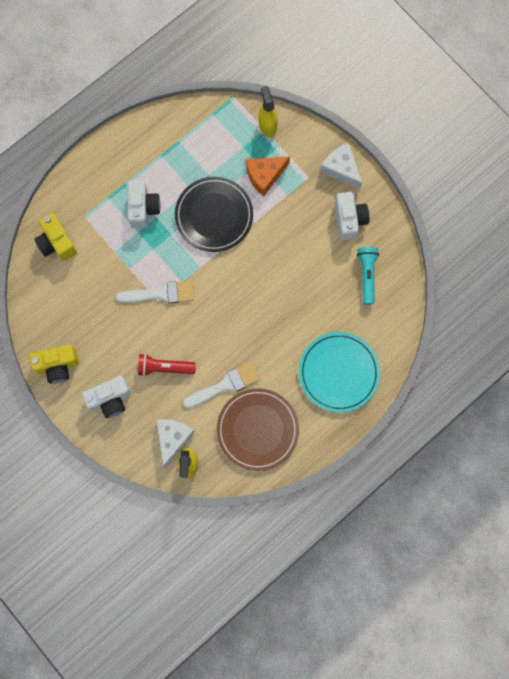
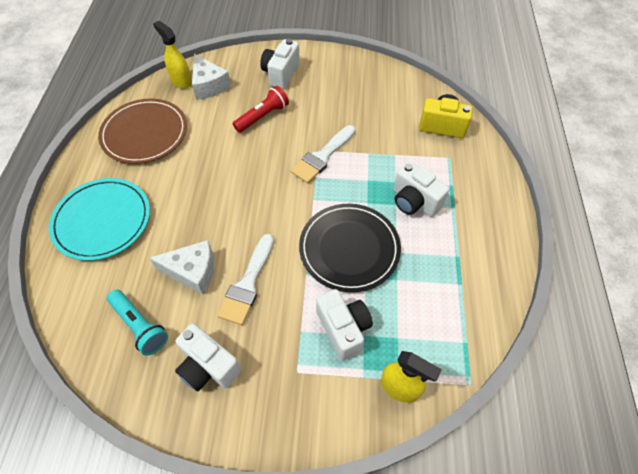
camera: 135 degrees right, 20 degrees down
yellow camera [29,345,79,383] -> none
white brush [183,362,259,408] -> white brush moved to [217,234,274,325]
orange cheese [246,156,290,196] -> white camera [316,289,373,361]
white cheese [320,143,362,189] -> white cheese moved to [149,240,214,295]

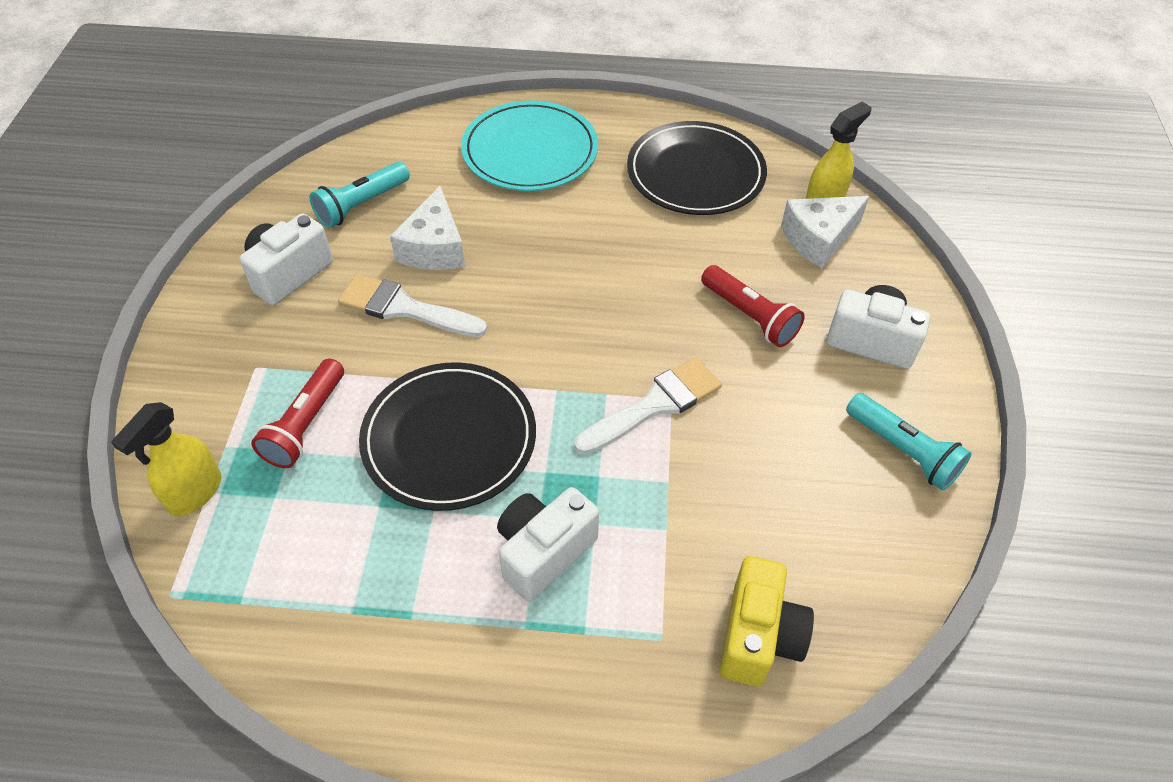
camera: 90 degrees right, 5 degrees down
brown plate [98,99,187,164] -> black plate [627,121,767,215]
white brush [290,125,355,183] -> white brush turned 105 degrees clockwise [574,357,722,455]
white camera [316,289,373,361] -> red flashlight [251,358,344,468]
none -> turquoise flashlight [846,393,972,491]

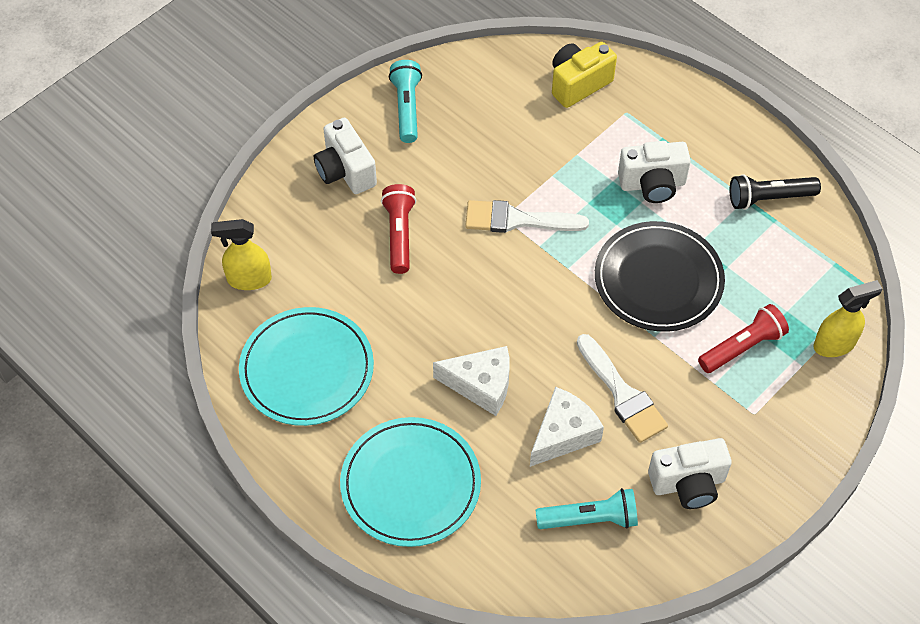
camera: 140 degrees left, 5 degrees up
black plate [627,121,767,215] -> turquoise plate [239,307,374,426]
white cheese [781,196,869,269] -> white cheese moved to [433,346,510,416]
none -> black flashlight [730,174,821,210]

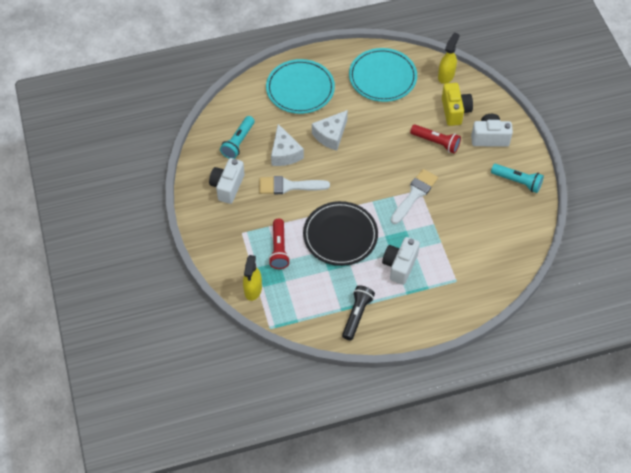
camera: 120 degrees right, 0 degrees up
yellow camera [552,42,617,108] -> yellow camera moved to [442,83,473,126]

